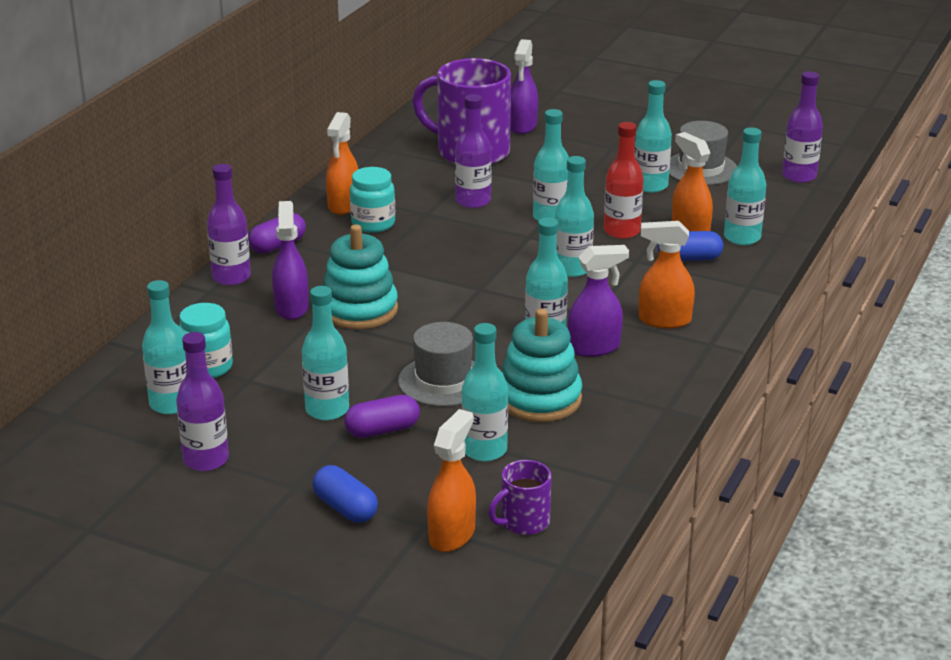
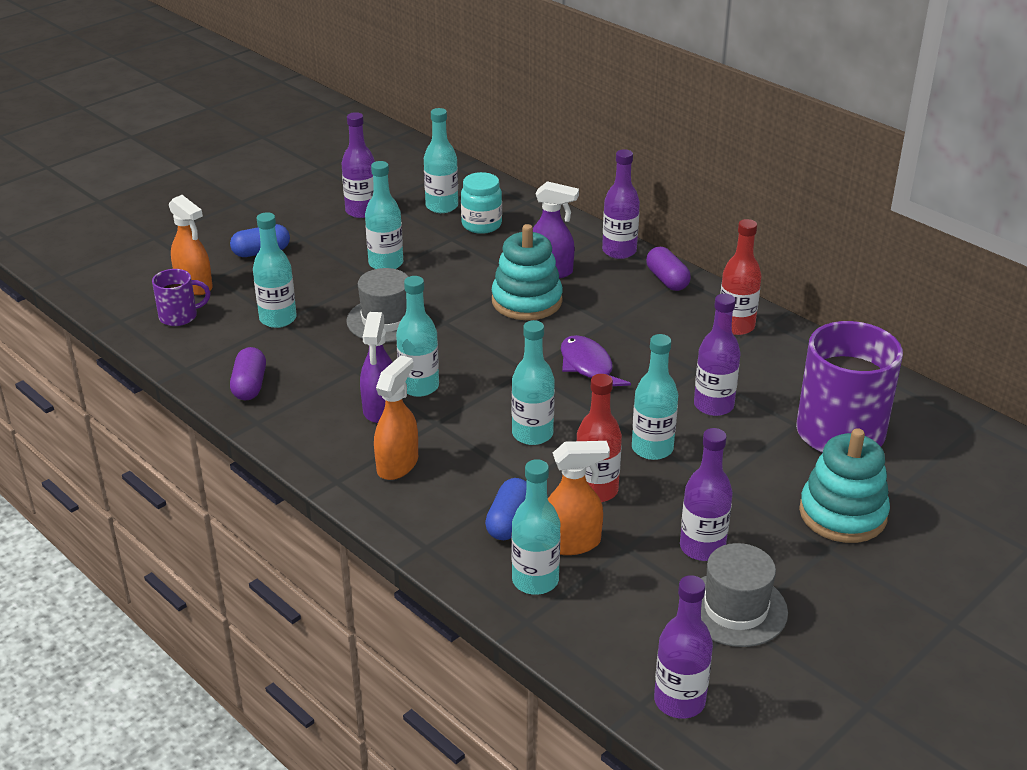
camera: 110 degrees right, 5 degrees up
orange spray bottle [326,112,358,215] -> red bottle [720,219,761,335]
purple capsule [344,395,420,438] -> purple capsule moved to [230,347,266,400]
turquoise jar [350,167,395,233] -> none
purple mug [488,460,551,535] -> purple mug turned 90 degrees clockwise [152,269,211,326]
turquoise stacking toy [502,309,582,422] -> turquoise stacking toy moved to [799,428,890,543]
purple spray bottle [510,39,538,134] -> none
turquoise bottle [635,80,672,193] -> purple bottle [680,428,733,561]
none -> purple fish [561,335,631,386]

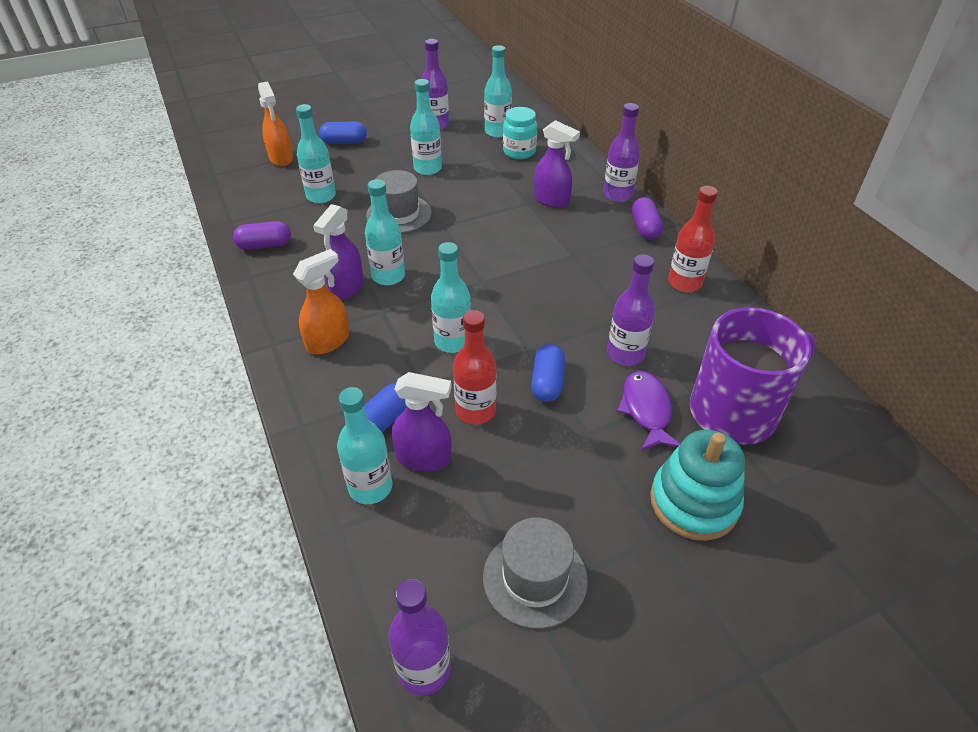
camera: 20 degrees right, 10 degrees up
purple mug [152,269,211,326] -> none
purple capsule [230,347,266,400] -> purple capsule turned 60 degrees clockwise [233,221,291,250]
turquoise stacking toy [492,224,563,320] -> none
orange spray bottle [548,441,610,555] -> purple spray bottle [392,372,452,472]
purple fish [561,335,631,386] -> purple fish moved to [617,371,680,451]
turquoise bottle [632,334,678,460] -> blue capsule [531,344,565,402]
purple bottle [680,428,733,561] -> none

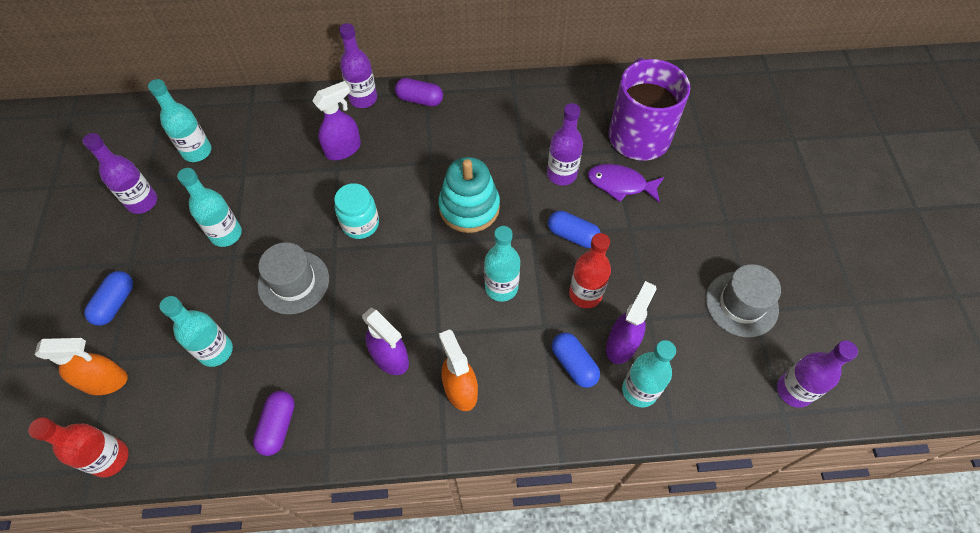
camera: 70 degrees left, 15 degrees up
turquoise bottle [365,179,405,285] -> none
turquoise jar [503,107,537,159] -> turquoise jar moved to [334,183,379,239]
turquoise stacking toy [650,430,745,541] -> turquoise stacking toy moved to [438,157,500,233]
red bottle [668,186,718,292] -> red bottle moved to [28,417,128,478]

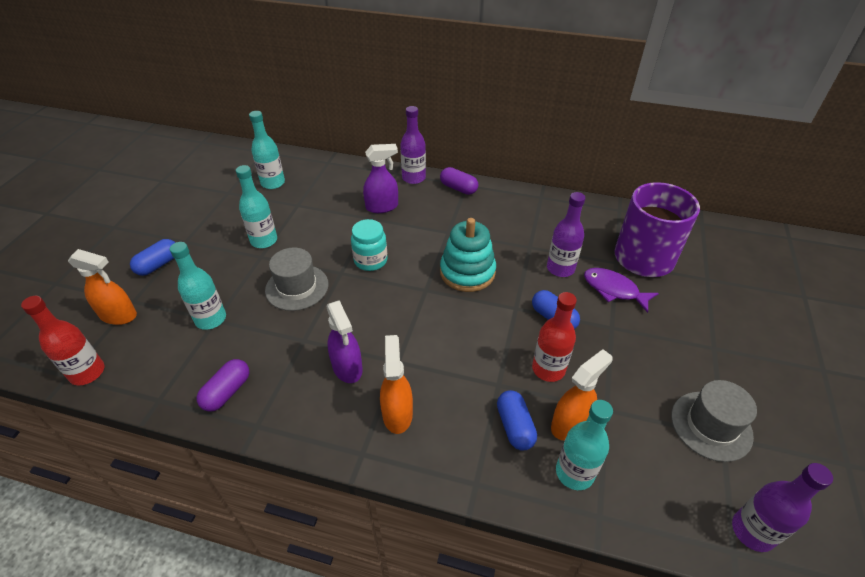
camera: 20 degrees right, 15 degrees down
purple bottle [82,133,157,214] -> none
turquoise bottle [484,226,520,302] -> none
purple spray bottle [606,281,656,364] -> orange spray bottle [551,349,613,441]

